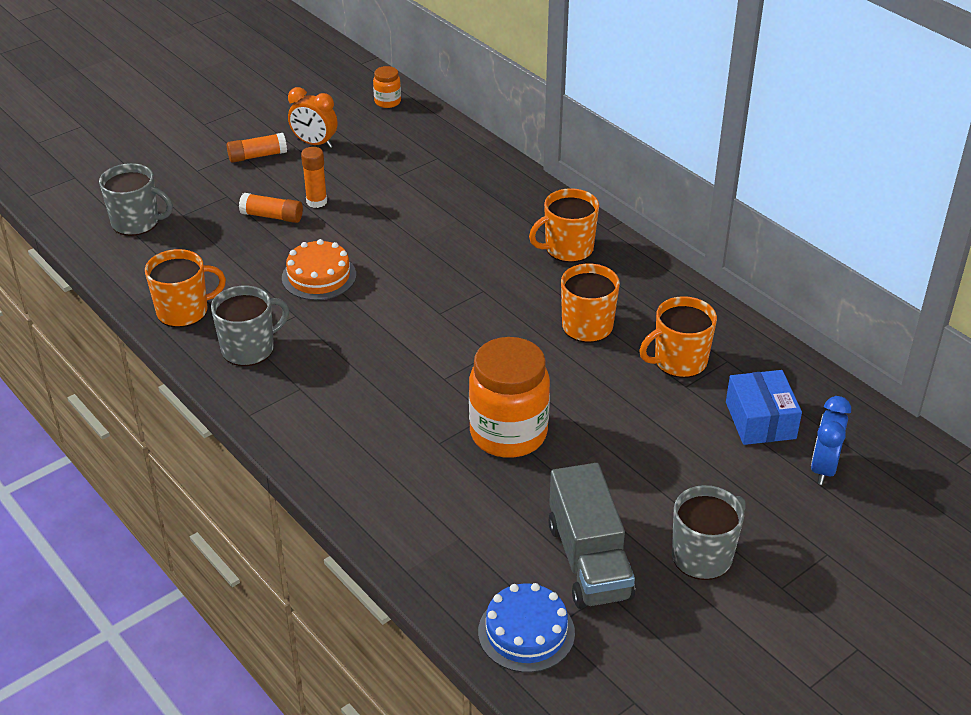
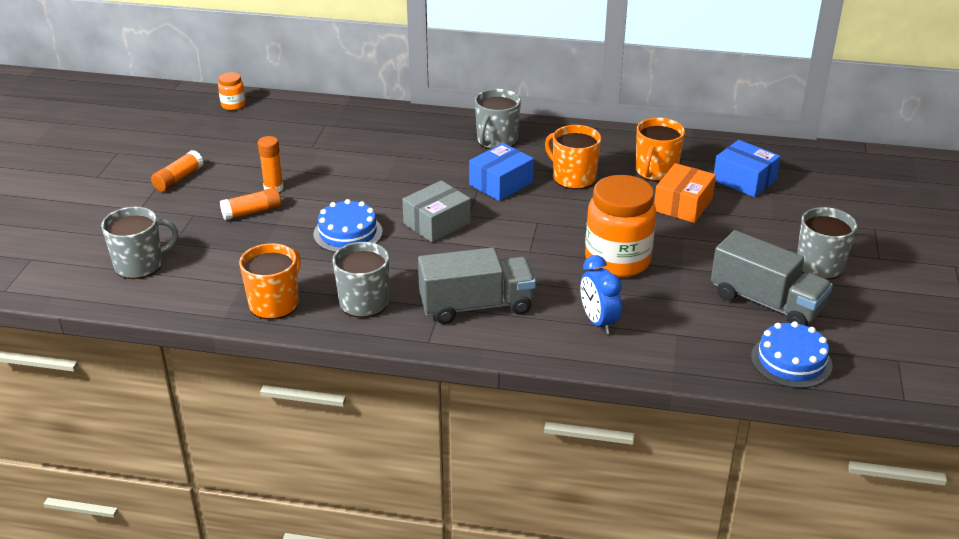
camera: 40 degrees left, 5 degrees down
orange cake [282,239,356,300] -> blue cake [313,199,383,253]
orange clock [288,87,338,148] -> none
orange mug [529,188,599,263] -> grey mug [475,89,521,149]
blue clock [811,396,851,485] -> blue clock moved to [580,255,622,334]
none -> grey box [402,180,471,243]
none -> grey truck [418,247,536,324]
none -> blue box [469,143,534,201]
none -> orange box [654,163,716,223]

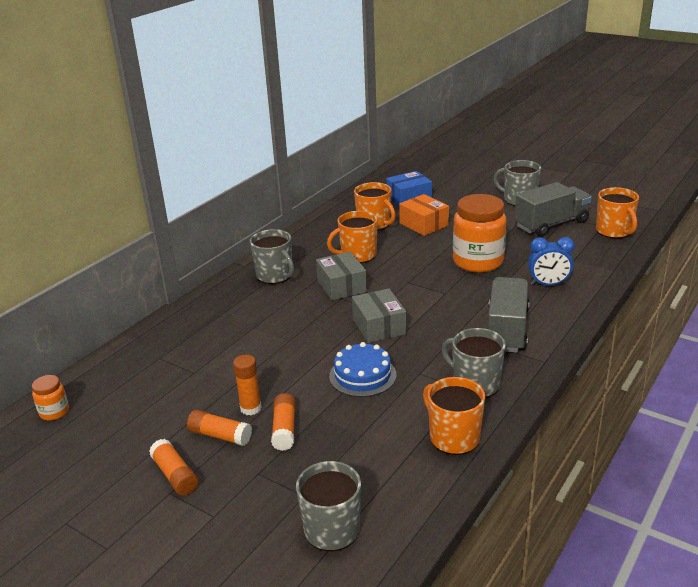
camera: 65 degrees left, 5 degrees down
blue box [469,143,534,201] -> grey box [316,252,367,301]
blue cake [751,321,833,388] -> orange mug [596,187,639,238]
none -> orange glue stick [187,410,252,446]

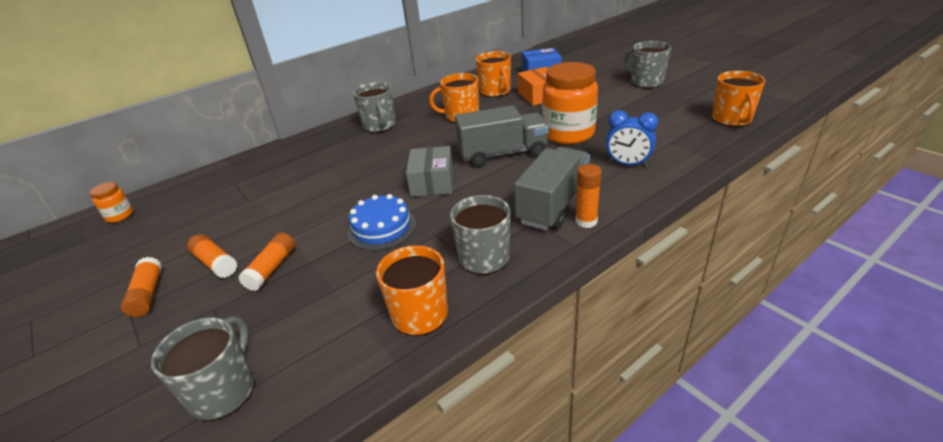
camera: 20 degrees right, 5 degrees up
orange glue stick [233,355,262,415] -> orange glue stick moved to [575,164,602,228]
grey box [316,252,367,301] -> none
grey truck [514,182,592,236] -> grey truck moved to [455,105,549,167]

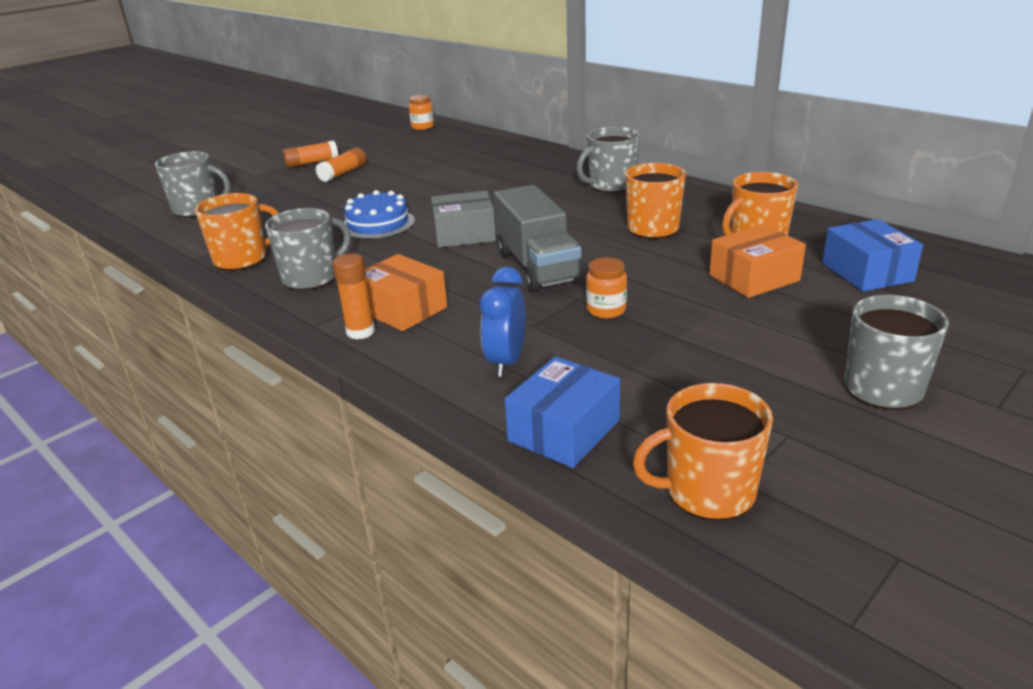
camera: 80 degrees right, 5 degrees down
orange glue stick [238,233,295,291] -> none
grey truck [514,147,590,230] -> orange box [365,254,447,331]
orange jar [542,62,598,144] -> orange jar [586,257,627,319], size x0.46
none -> blue box [505,356,620,468]

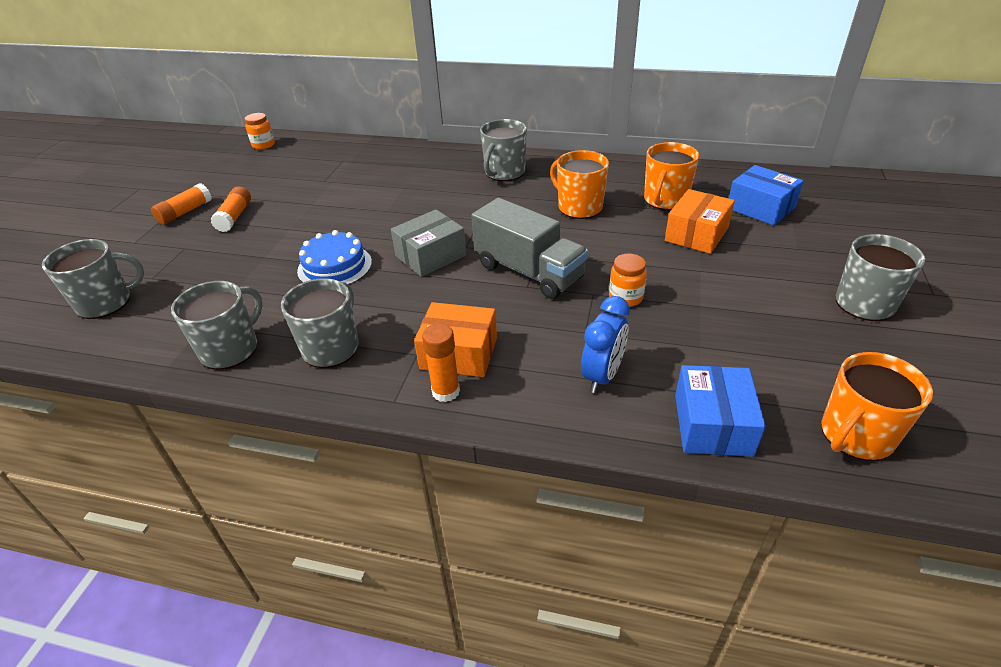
camera: 30 degrees left, 10 degrees up
orange mug [195,193,279,271] -> grey mug [171,281,263,370]
blue clock [480,267,525,377] -> blue clock turned 135 degrees counterclockwise [581,296,630,393]

